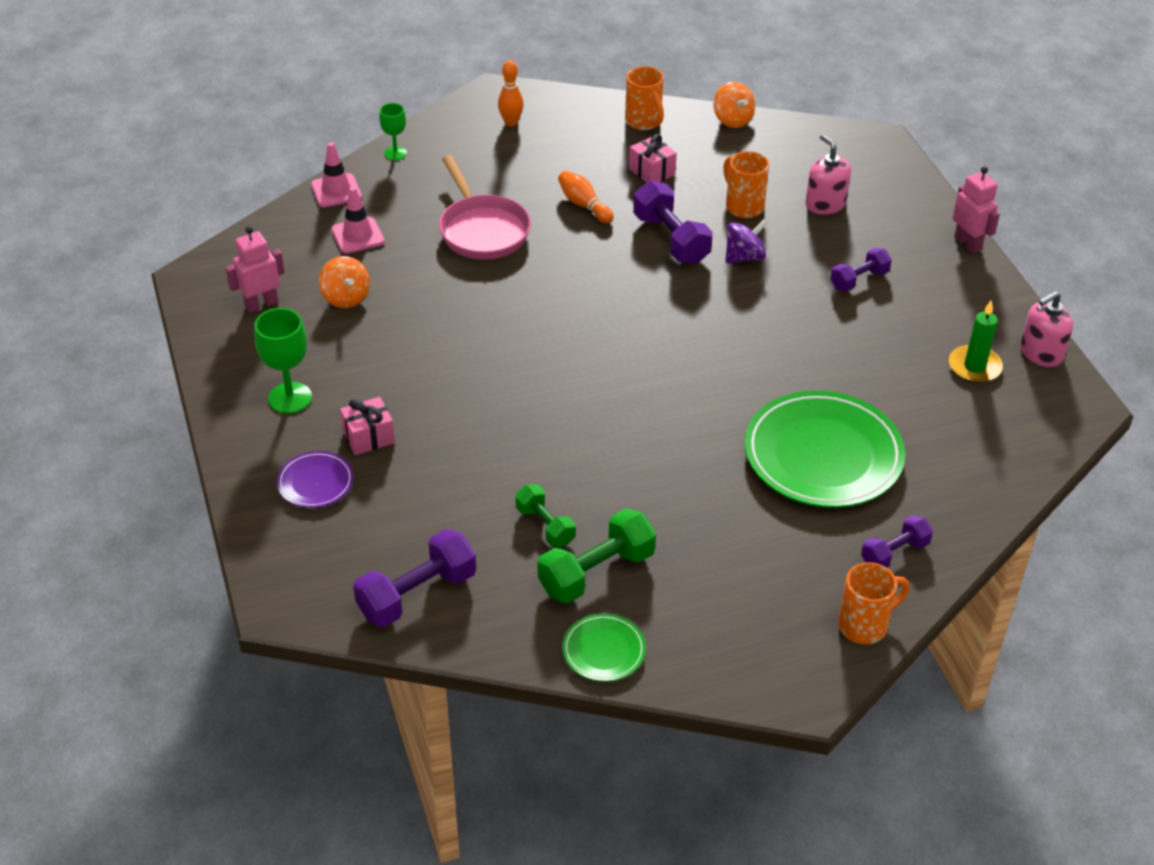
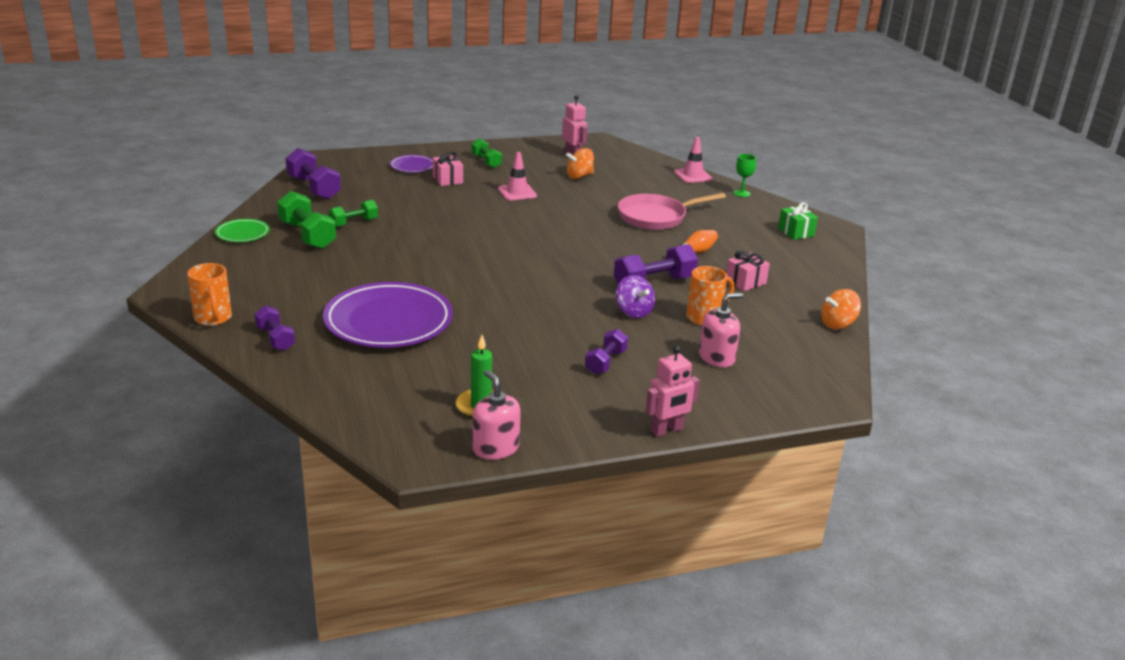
camera: 90 degrees right, 15 degrees down
green goblet [254,308,312,414] -> green dumbbell [471,138,502,168]
pink traffic cone [331,187,385,254] -> pink traffic cone moved to [498,152,537,201]
orange bowling pin [498,61,524,126] -> green gift [778,202,818,240]
orange mug [625,66,664,130] -> none
green plate [745,390,905,508] -> purple plate [323,282,453,348]
purple dumbbell [831,248,892,291] -> purple dumbbell turned 60 degrees clockwise [585,329,628,374]

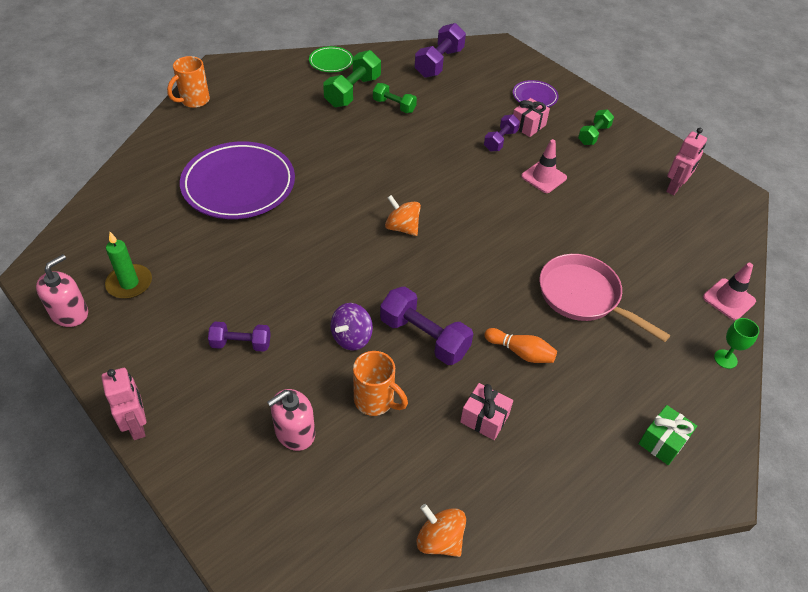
camera: 65 degrees right, 20 degrees up
purple dumbbell [254,306,295,351] -> purple dumbbell moved to [484,114,520,151]
orange spinning top [566,148,594,179] -> orange spinning top moved to [385,195,421,236]
pink robot [645,346,700,437] -> pink robot turned 150 degrees counterclockwise [101,368,146,440]
pink soap dispenser [699,293,743,368] -> pink soap dispenser turned 105 degrees clockwise [267,389,315,451]

